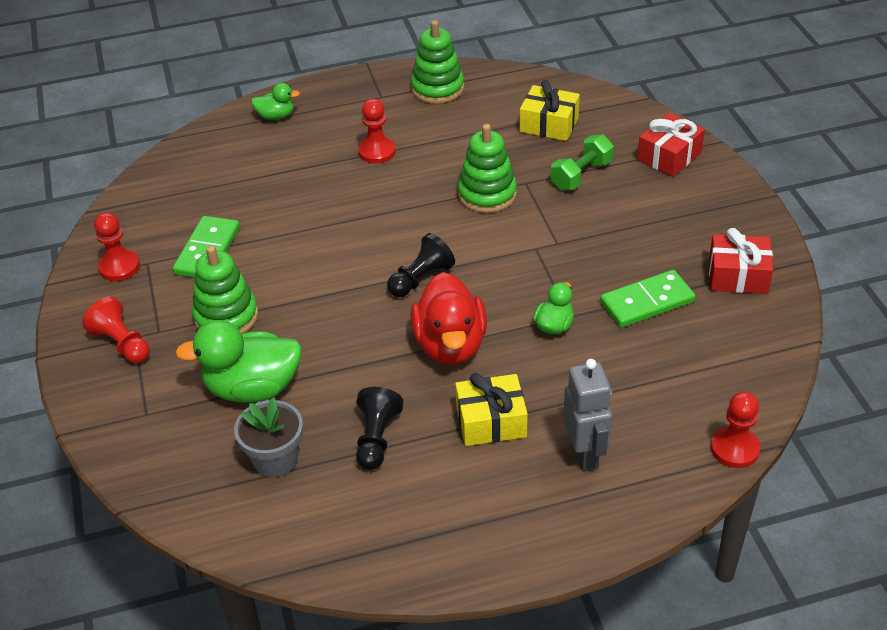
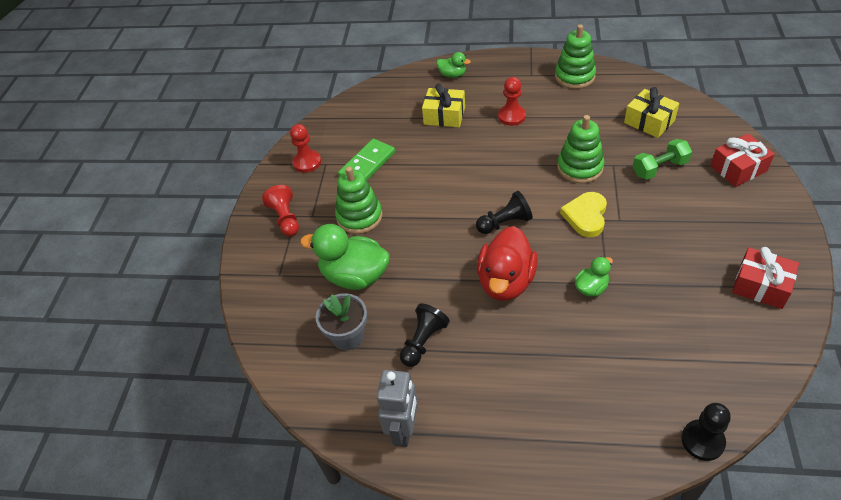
camera: 25 degrees right, 5 degrees up
yellow gift [455,373,528,446] -> yellow gift moved to [422,83,465,127]
grey robot [563,359,612,472] -> grey robot moved to [377,370,418,447]
green domino [600,270,696,328] -> none
red pawn [711,392,760,468] -> black pawn [681,403,731,461]
none -> yellow heart [560,192,607,237]

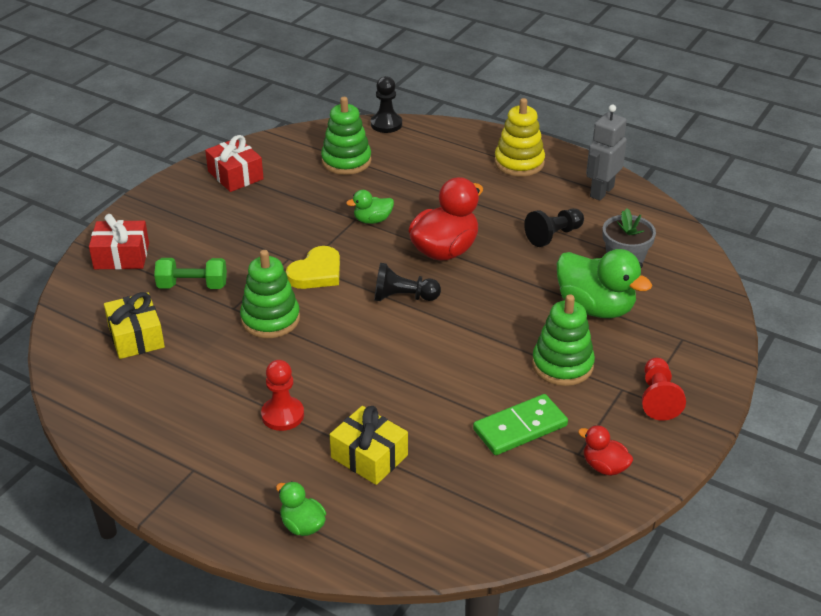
camera: 160 degrees left, 10 degrees down
red pawn [290,124,321,173] -> red duck [578,425,633,476]
green stacking toy [555,24,596,89] -> green stacking toy moved to [321,97,371,175]
none -> yellow stacking toy [494,98,545,176]

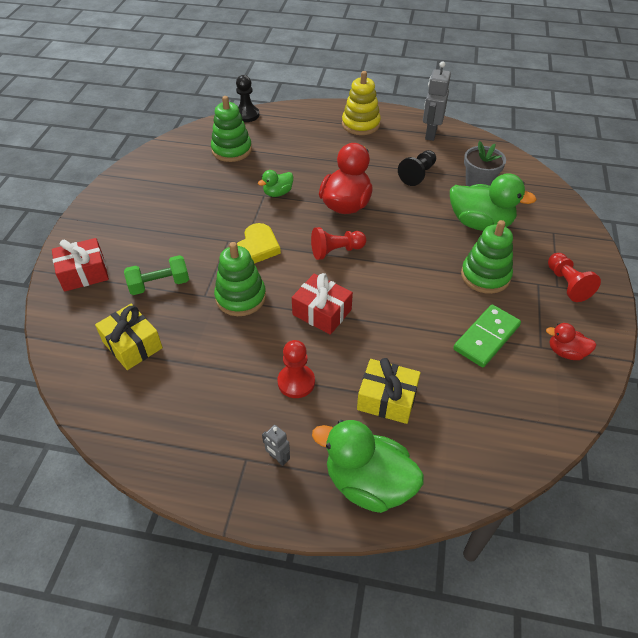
camera: 20 degrees left, 10 degrees up
red gift [205,135,264,192] -> red gift moved to [292,273,353,335]
green duck [276,481,326,536] -> green duck [312,420,424,513], size x1.95
black pawn [374,263,441,301] -> red pawn [311,227,366,260]
none -> grey robot [262,425,290,466]

